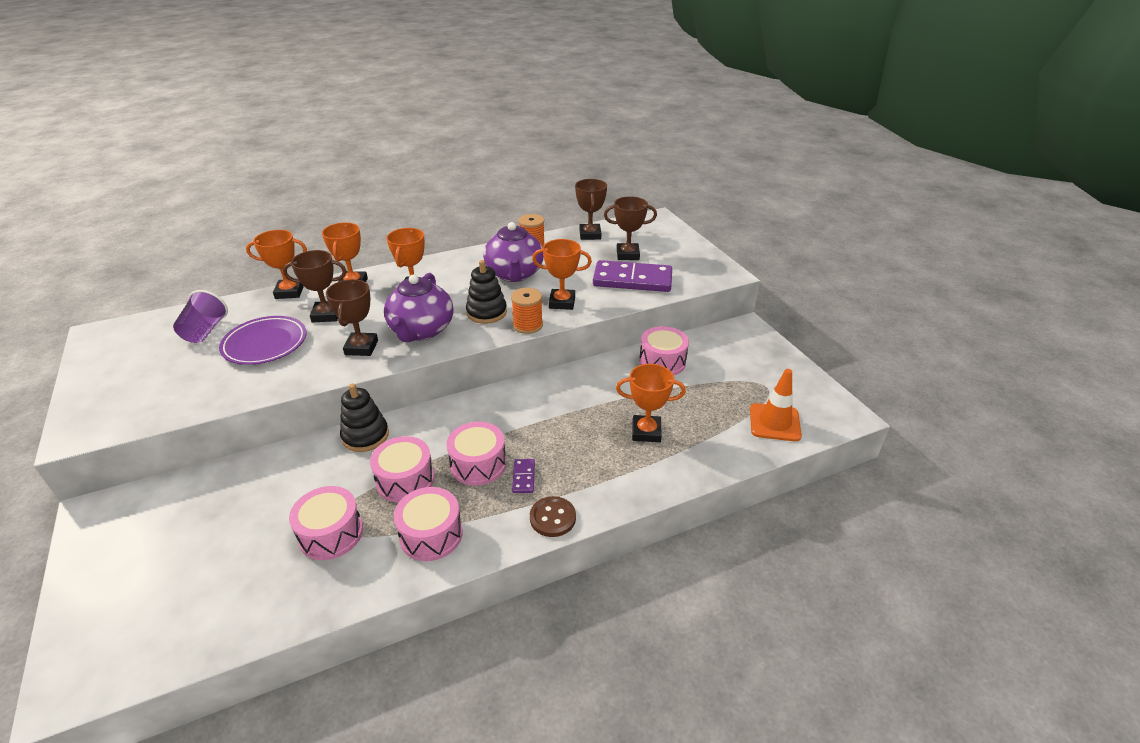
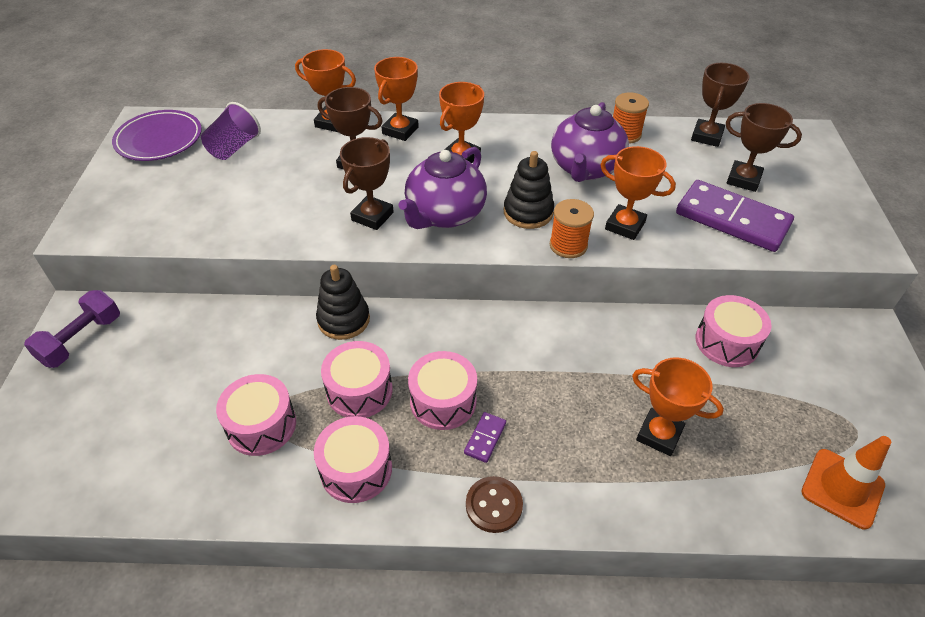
camera: 25 degrees right, 10 degrees up
purple plate [219,316,307,365] -> purple plate moved to [112,110,202,161]
none -> purple dumbbell [24,290,120,368]

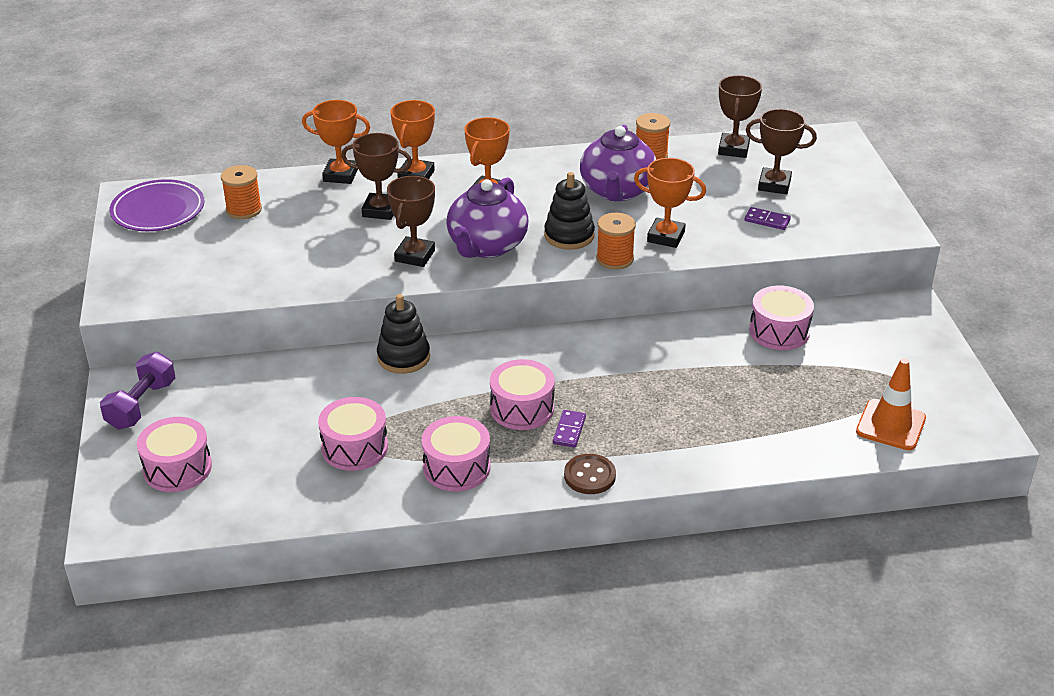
camera: 10 degrees left, 10 degrees down
purple cup [201,102,261,160] -> orange spool [221,165,262,219]
pink drum [321,341,393,418] -> pink drum moved to [137,417,212,492]
orange trophy [632,358,724,456] -> none
purple domino [676,180,794,252] -> purple domino [745,207,791,230], size x0.42

